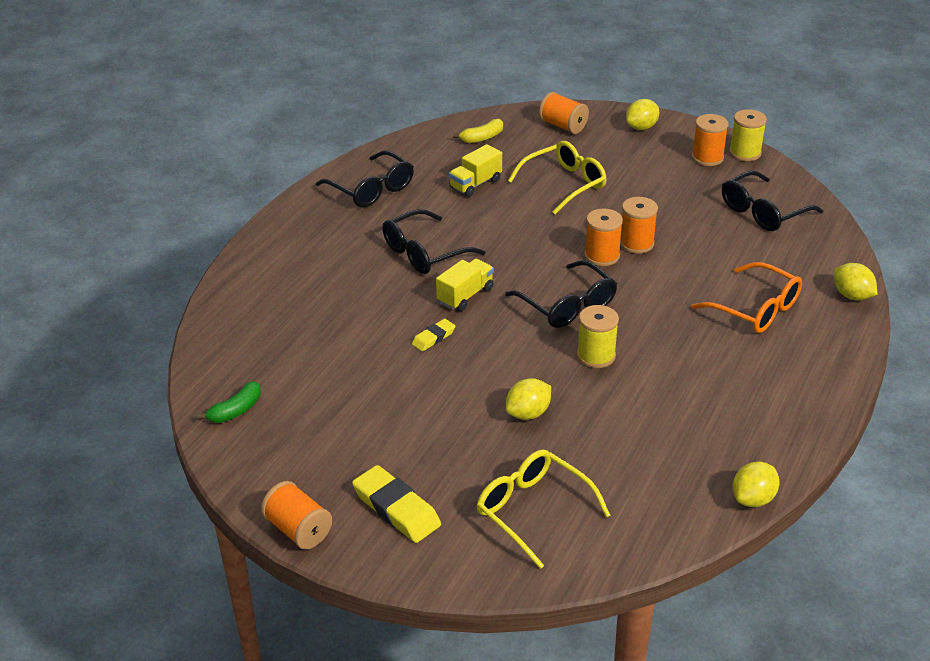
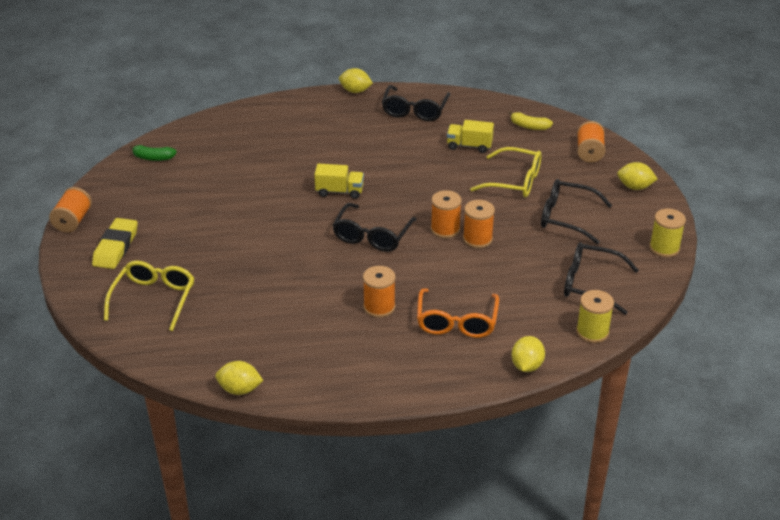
camera: 55 degrees right, 0 degrees up
black glasses [382,209,485,274] -> black glasses moved to [541,179,612,244]
yellow eraser [412,319,456,352] -> none
yellow lemon [506,378,551,420] -> yellow lemon moved to [339,68,373,93]
yellow spool [577,305,619,368] -> yellow spool moved to [576,290,614,343]
orange spool [692,114,729,166] -> orange spool moved to [363,266,396,318]

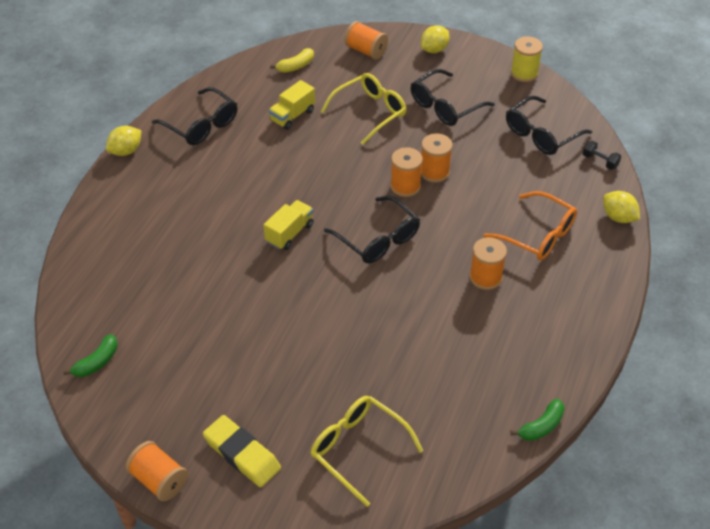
camera: 60 degrees left, 10 degrees up
yellow lemon [215,361,263,395] -> green banana [511,399,565,441]
yellow spool [576,290,614,343] -> black dumbbell [582,141,621,170]

